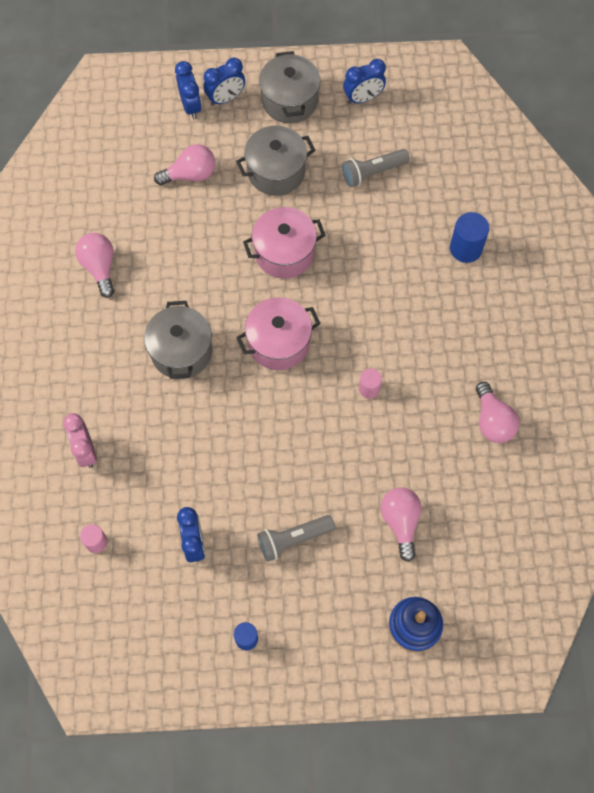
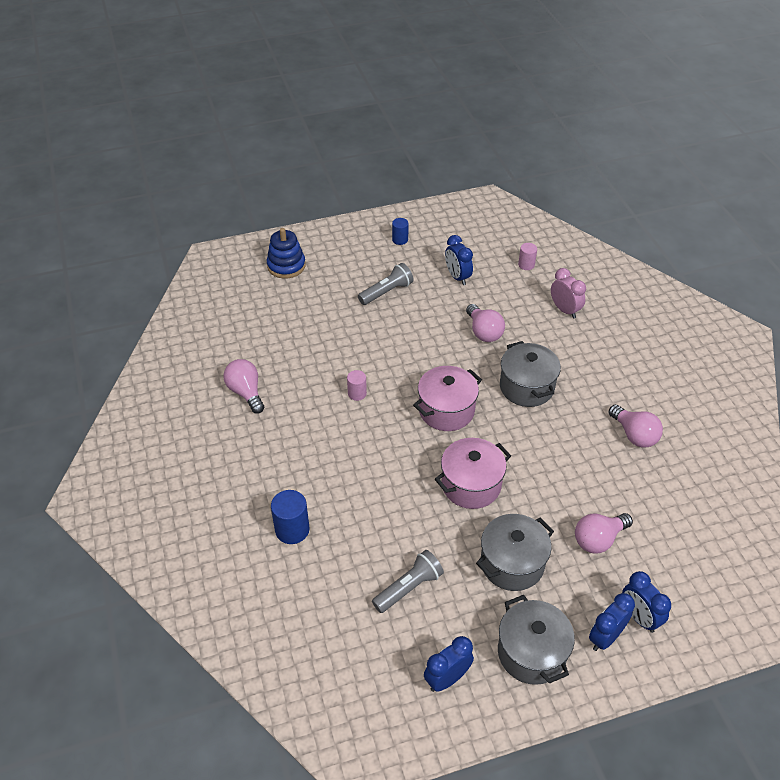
camera: 165 degrees right, 20 degrees down
pink light bulb [380,488,422,562] -> pink light bulb moved to [466,304,505,342]

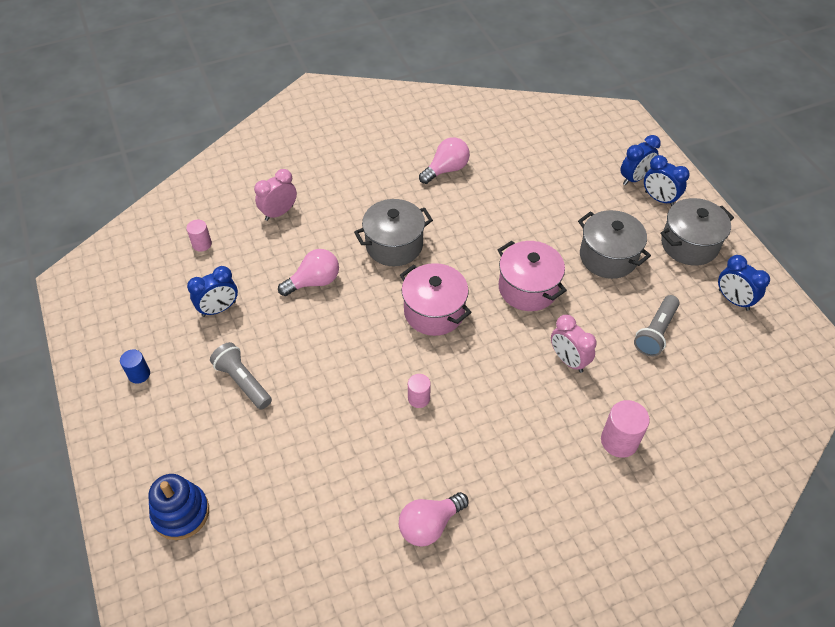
camera: 95 degrees left, 5 degrees up
blue cylinder [271,490,310,544] -> pink cylinder [601,400,650,458]
grey flashlight [372,550,444,613] -> grey flashlight turned 105 degrees counterclockwise [634,295,680,356]
pink light bulb [575,513,633,553] -> none
none -> pink clock [551,315,597,373]

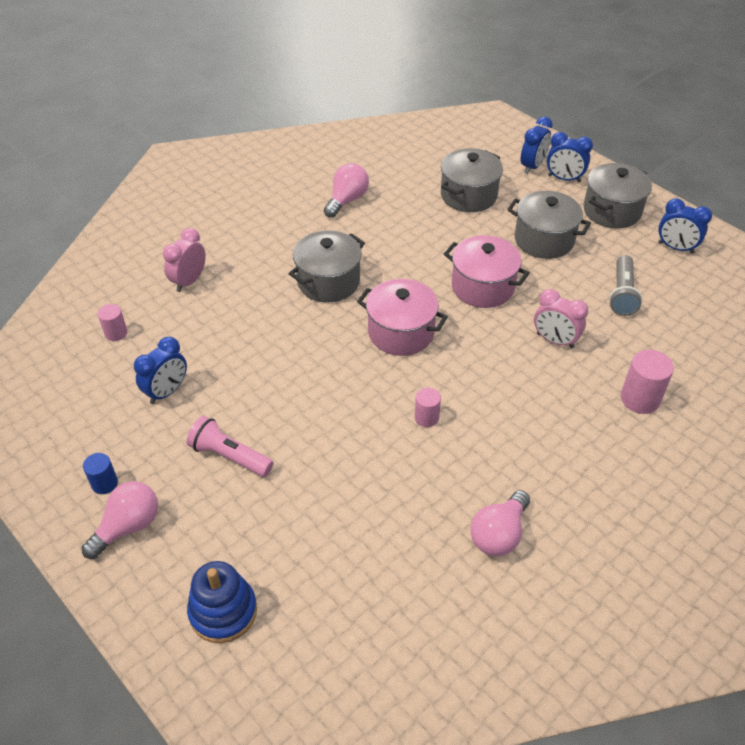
camera: 20 degrees left, 5 degrees down
grey flashlight [210,342,272,410] -> pink flashlight [187,416,273,477]
pink light bulb [278,249,339,296] -> pink light bulb moved to [82,481,158,559]
none -> grey pot [441,148,503,212]

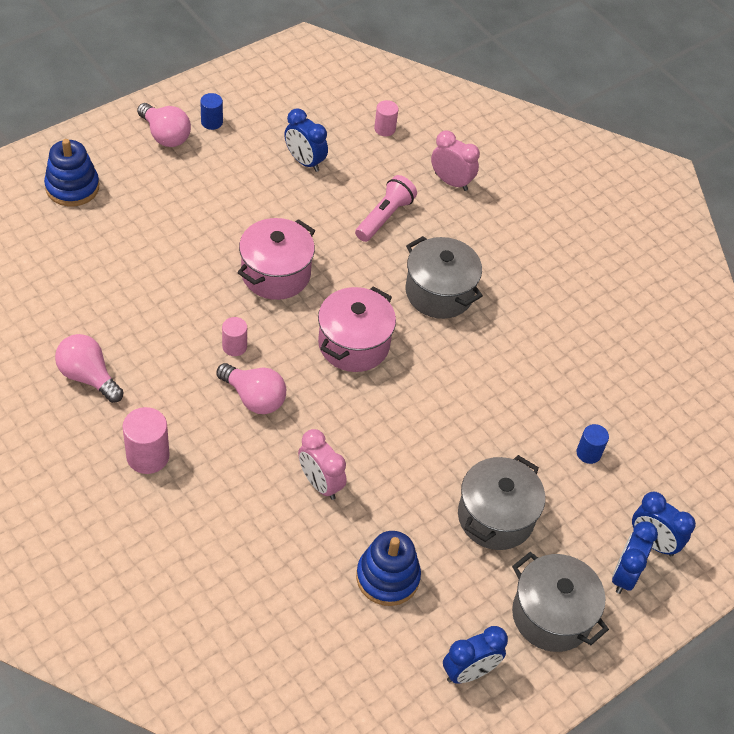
camera: 90 degrees right, 5 degrees up
pink flashlight [187,416,273,477] -> pink flashlight moved to [355,175,417,242]
pink light bulb [324,163,369,218] -> pink light bulb moved to [216,363,286,414]
grey pot [441,148,503,212] -> blue cylinder [576,424,609,464]
pink pot [444,235,530,308] -> pink pot moved to [237,218,315,300]
pink clock [534,289,588,349] -> pink clock turned 75 degrees counterclockwise [298,429,347,500]
grey flashlight [609,255,642,316] -> blue stacking toy [356,531,421,606]
pink cylinder [621,350,674,414] -> pink cylinder moved to [123,407,170,474]
blue clock [658,199,712,254] -> blue clock turned 150 degrees counterclockwise [443,626,508,684]

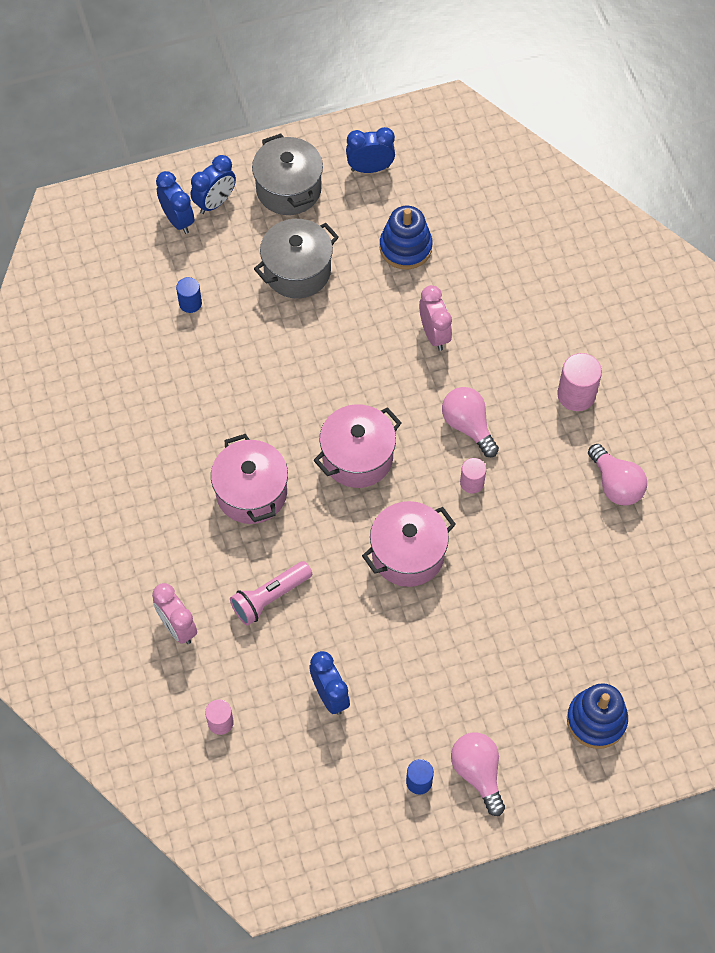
camera: 155 degrees left, 10 degrees up
grey pot [406,236,483,319] -> pink pot [211,434,288,524]

